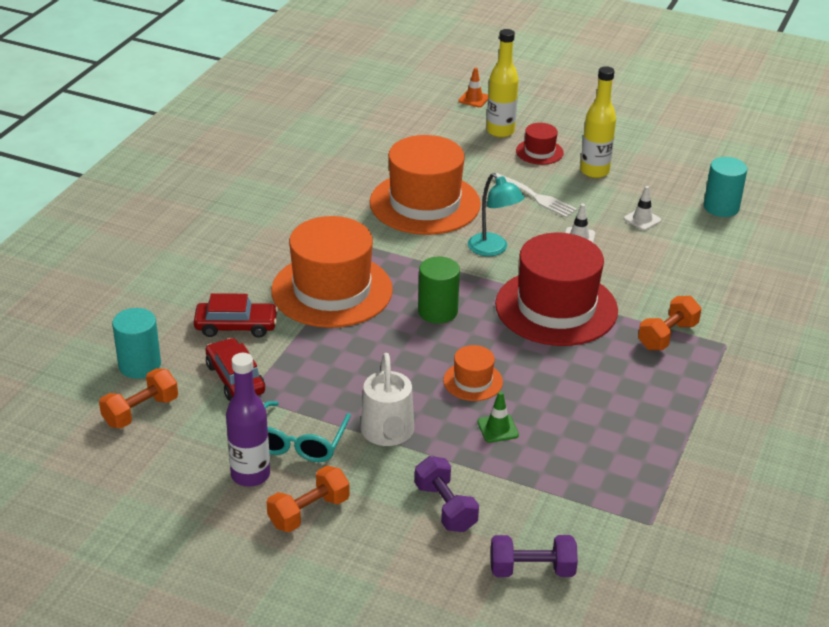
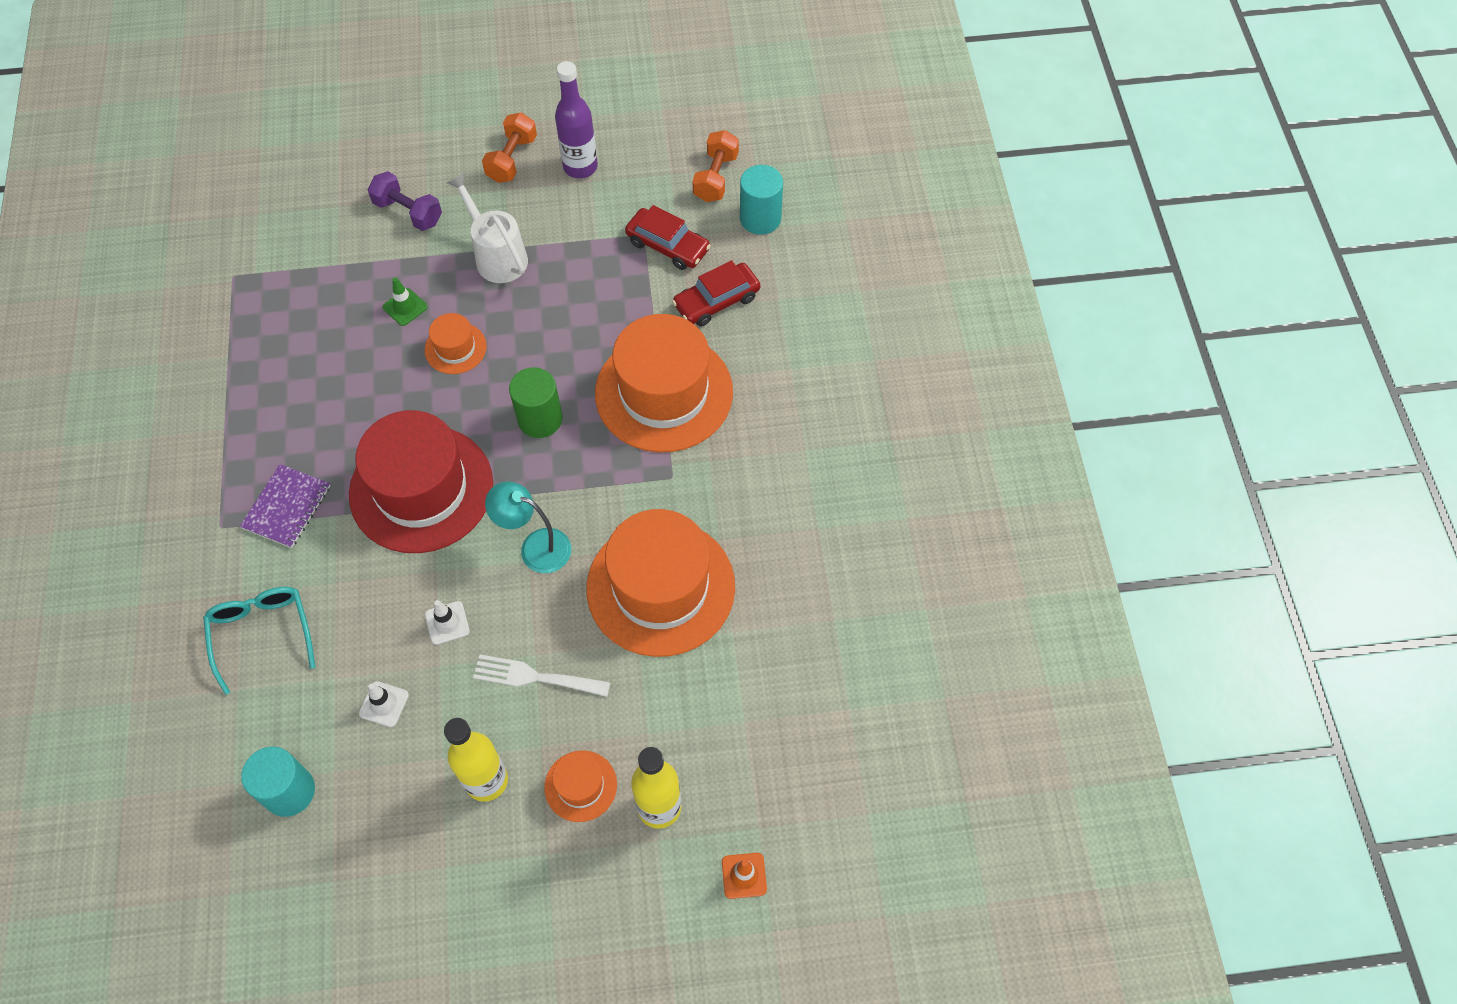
camera: 150 degrees right, 25 degrees up
turquoise glasses [263,401,351,462] -> turquoise glasses moved to [203,587,315,695]
purple dumbbell [491,535,578,577] -> none
red hat [516,123,564,165] -> orange hat [544,750,617,822]
orange dumbbell [638,296,701,350] -> purple notebook [240,464,330,548]

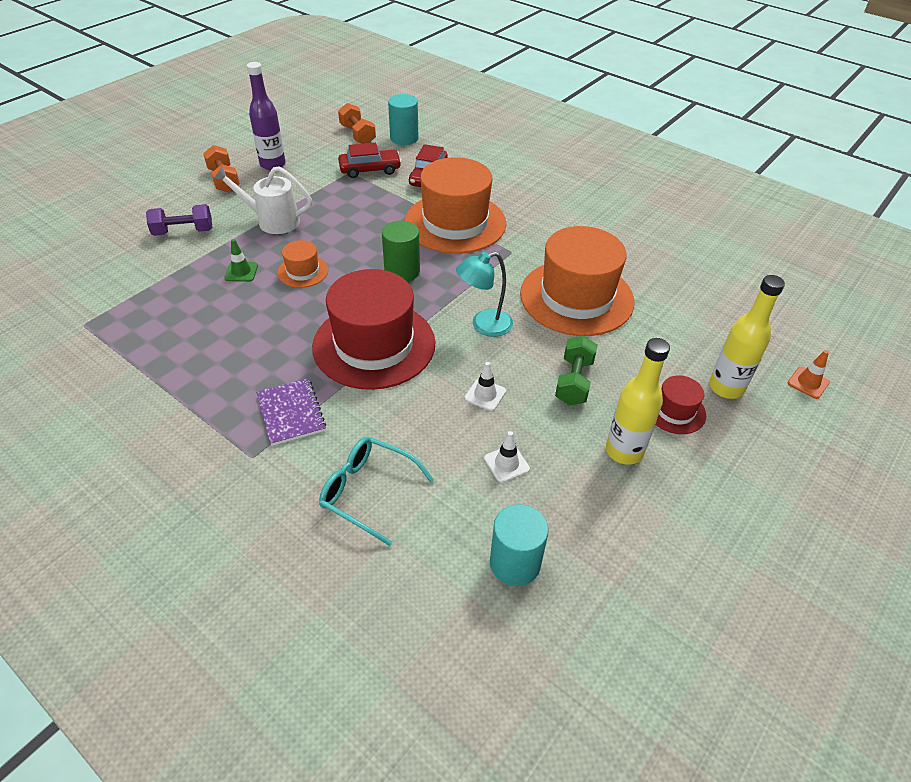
camera: 45 degrees left, 15 degrees down
white fork [473,655,611,697] -> green dumbbell [555,336,598,405]
orange hat [544,750,617,822] -> red hat [656,375,706,434]

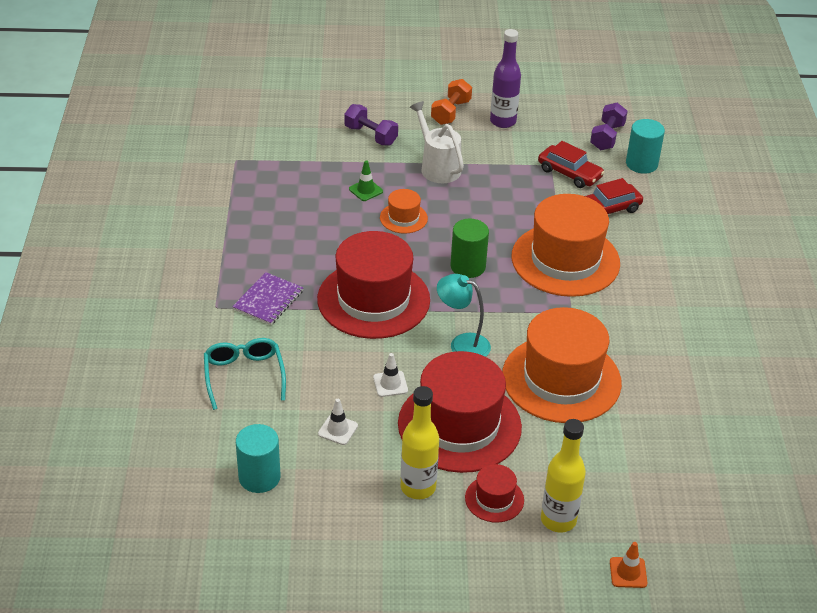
camera: 50 degrees right, 5 degrees down
orange dumbbell [338,103,376,144] -> purple dumbbell [590,103,628,150]
green dumbbell [555,336,598,405] -> red hat [398,351,522,473]

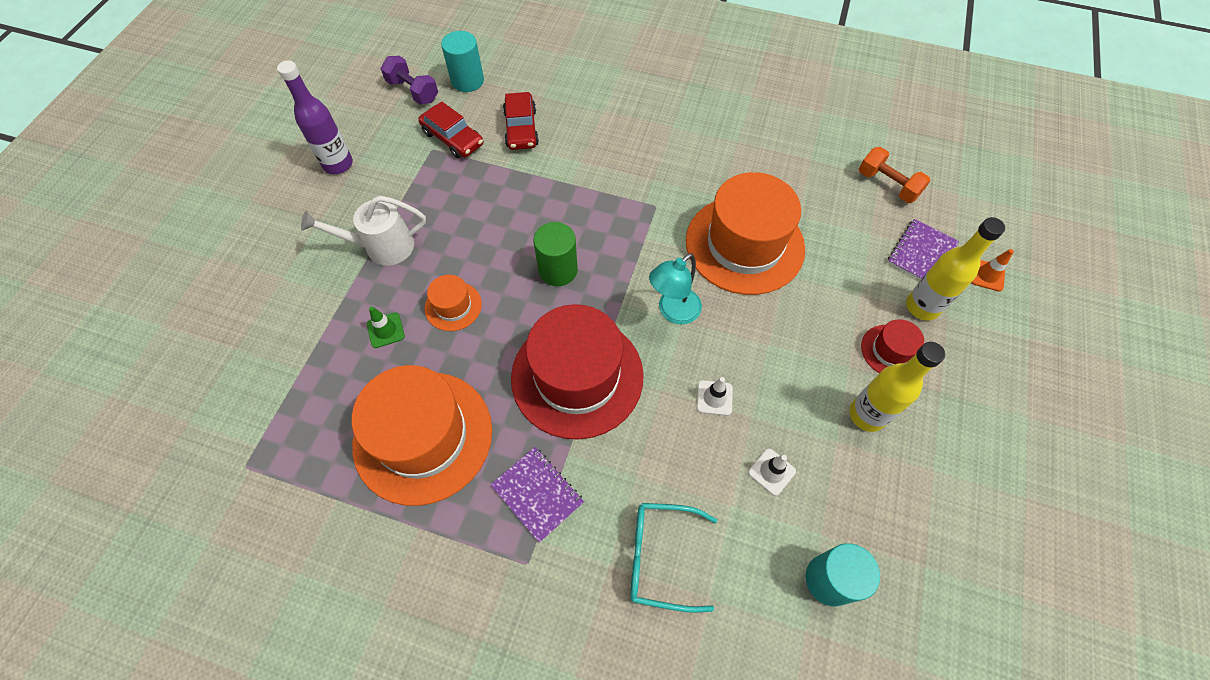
camera: 70 degrees left, 20 degrees up
purple dumbbell [344,104,398,146] -> none
red hat [398,351,522,473] -> none
orange dumbbell [431,79,472,125] -> orange dumbbell moved to [859,147,931,203]
orange hat [511,194,620,297] -> orange hat moved to [352,365,492,506]
red car [538,141,605,188] -> red car turned 75 degrees clockwise [418,101,483,158]
none -> purple notebook [887,219,959,280]

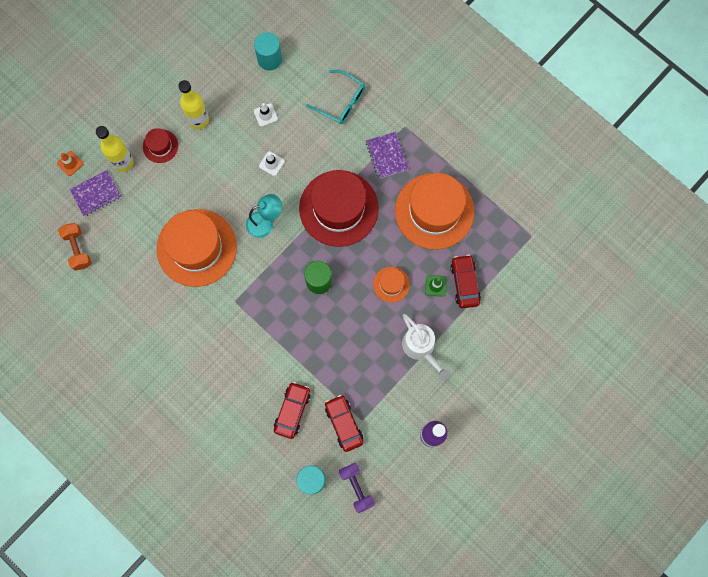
camera: 155 degrees left, 15 degrees up
white watering can [301,196,426,266] -> white watering can turned 45 degrees clockwise [402,314,450,380]
none -> red car [450,255,481,308]

